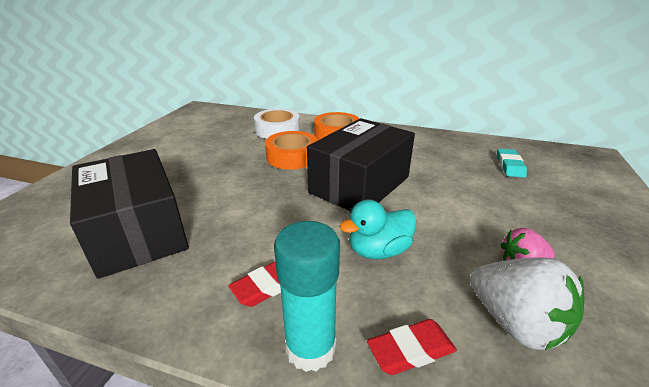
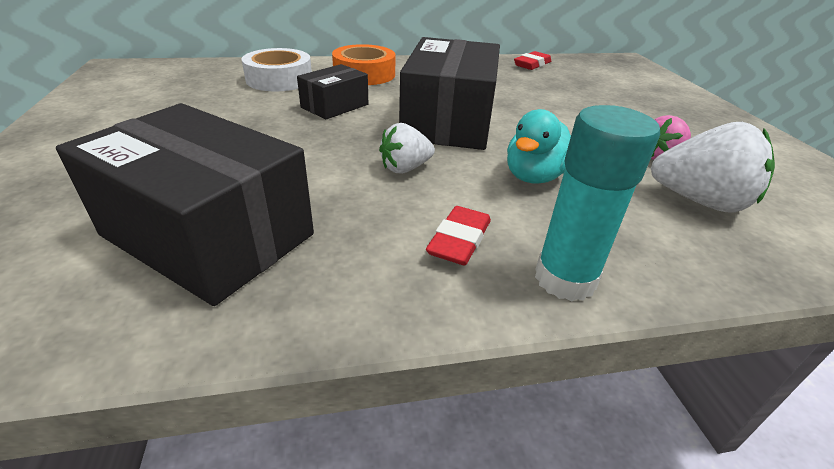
camera: 30 degrees left, 5 degrees up
orange tape [265,131,318,170] -> black box [297,64,368,119]
red eraser [367,319,457,375] -> red eraser moved to [514,51,551,70]
turquoise eraser [497,149,527,178] -> none
none -> white strawberry [379,123,435,173]

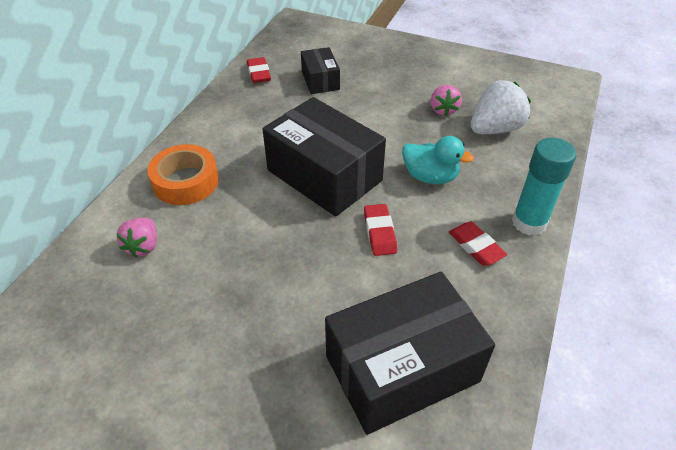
camera: 55 degrees left, 10 degrees up
white tape [242,48,312,91] -> pink strawberry [116,218,157,257]
black box [297,64,368,119] -> black box moved to [301,47,340,94]
white strawberry [379,123,435,173] -> red eraser [364,204,397,256]
turquoise duck [507,109,571,184] -> turquoise duck turned 45 degrees counterclockwise [402,136,474,184]

